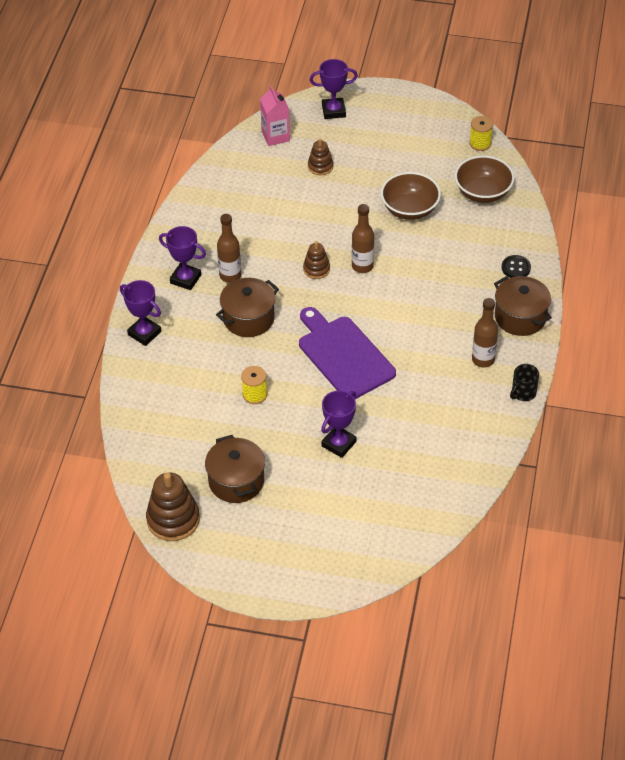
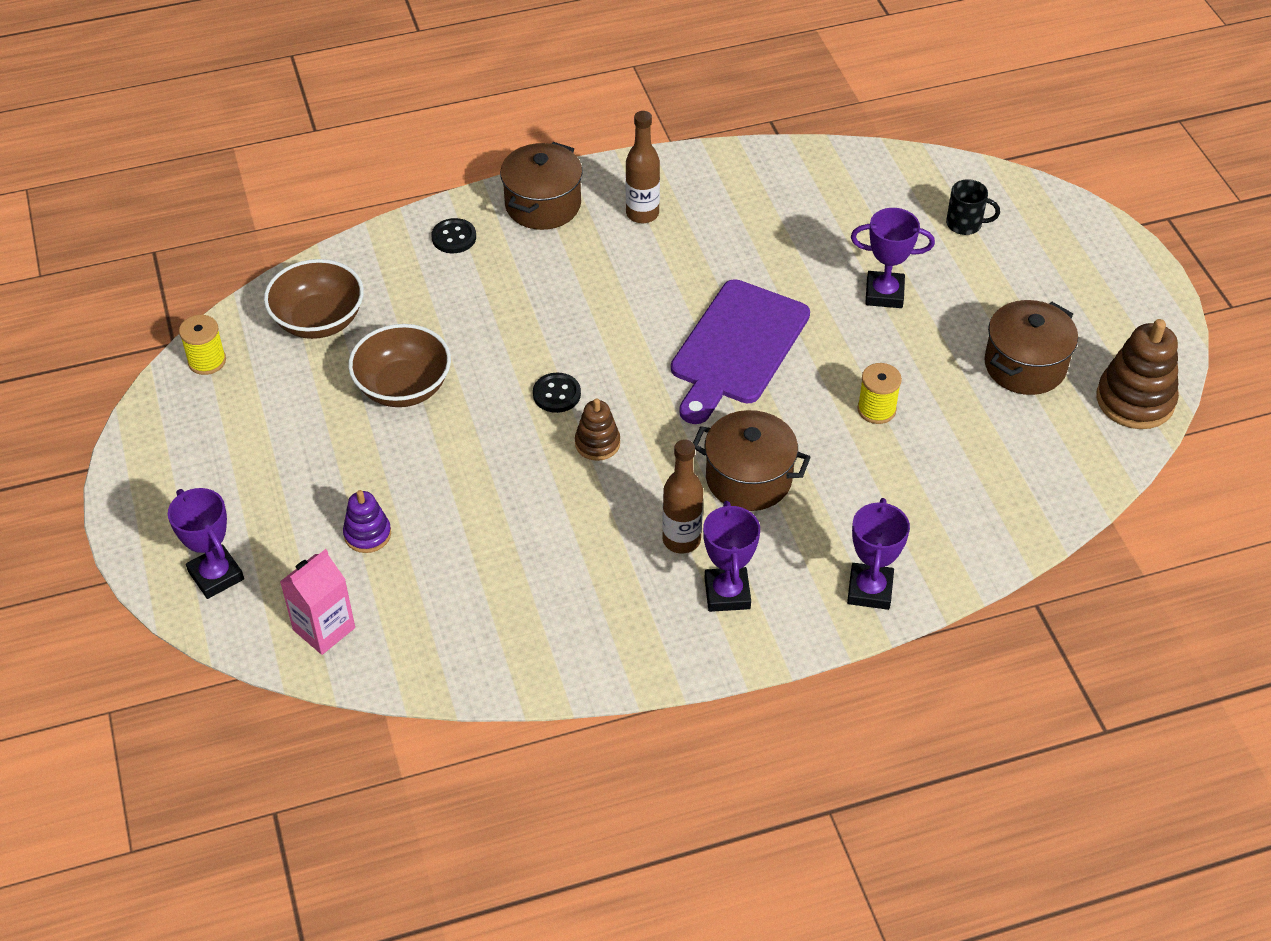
camera: 120 degrees left, 0 degrees up
brown stacking toy [308,138,333,175] -> purple stacking toy [343,490,391,553]
brown bottle [352,204,374,273] -> black button [533,373,581,413]
black mug [510,364,539,401] -> black mug moved to [946,179,1000,235]

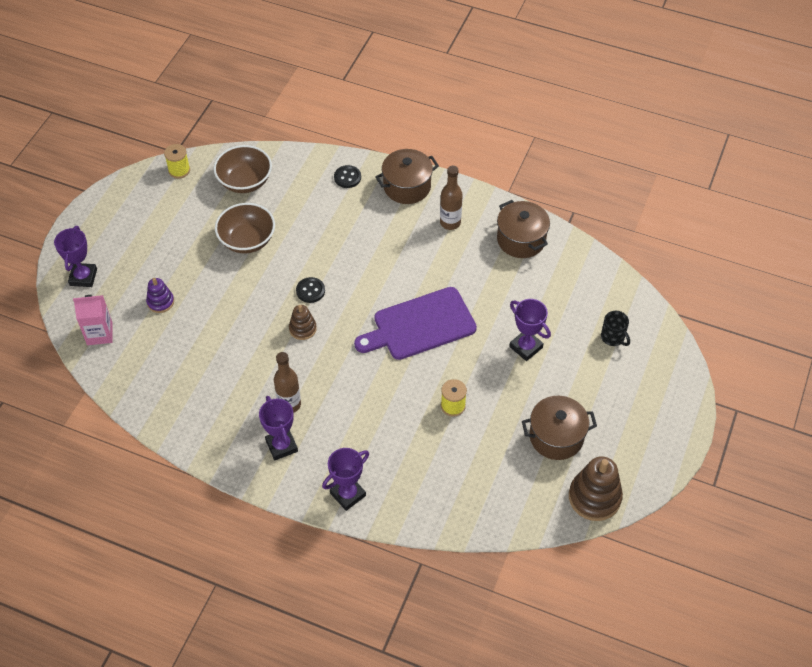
camera: 40 degrees right, 5 degrees up
brown pot [693,410,811,511] -> brown pot moved to [497,200,550,258]
purple trophy [703,501,760,612] -> purple trophy turned 60 degrees counterclockwise [259,396,298,460]

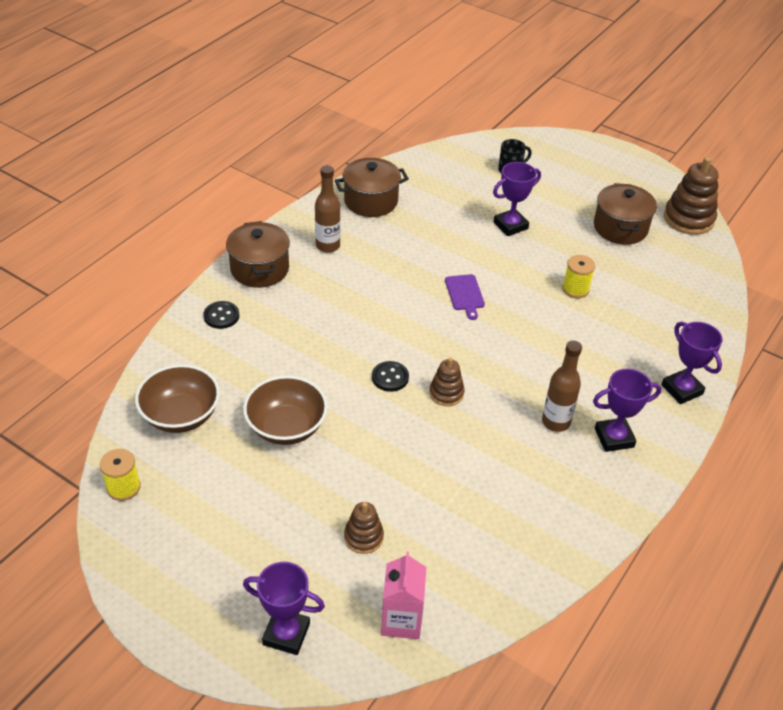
camera: 80 degrees left, 10 degrees down
purple stacking toy [146,278,174,313] -> brown stacking toy [344,502,384,554]
purple cutting board [354,287,477,360] -> purple cutting board [445,274,485,320], size x0.45

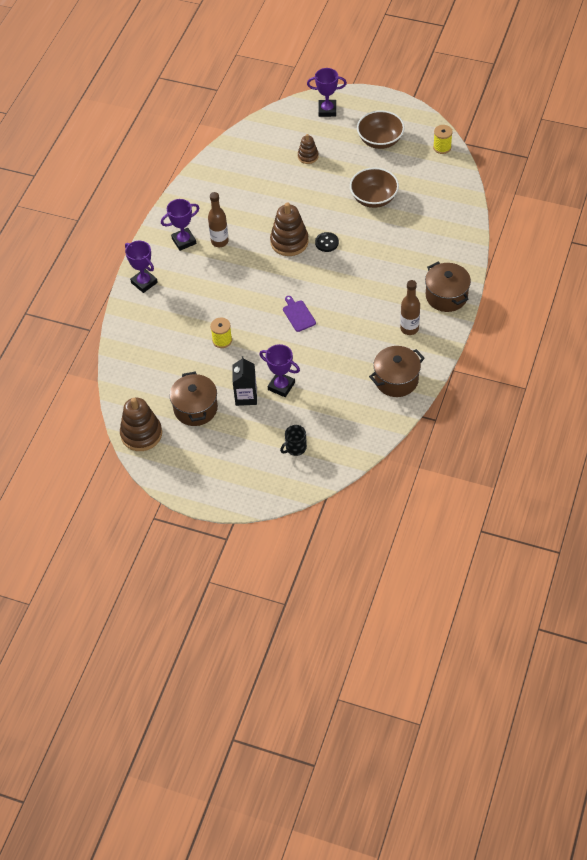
camera: 170 degrees right, 10 degrees up
brown bowl [135,364,220,433] -> brown bowl moved to [357,110,405,149]
black button [203,301,239,329] -> none
pink carton [381,551,426,639] -> none
brown stacking toy [429,357,465,406] -> brown stacking toy [270,202,309,256], size x1.75
purple trophy [493,162,541,236] -> purple trophy turned 75 degrees clockwise [259,344,300,397]
none -> black carton [233,356,257,406]

